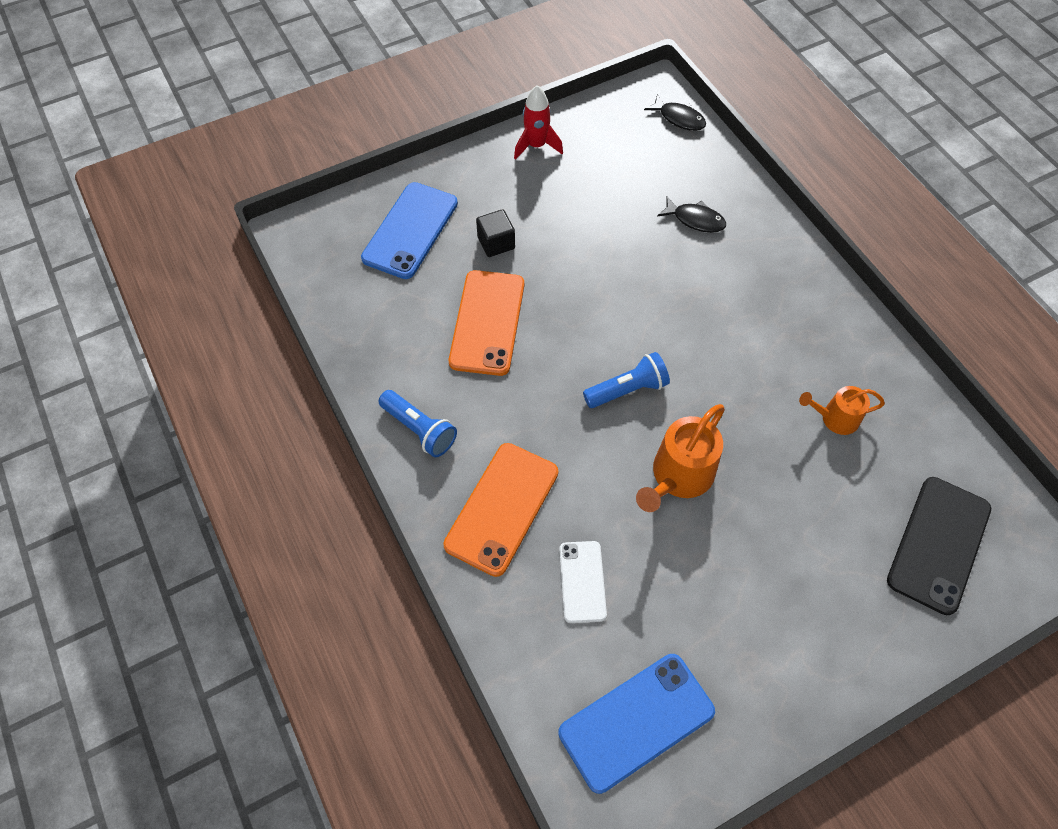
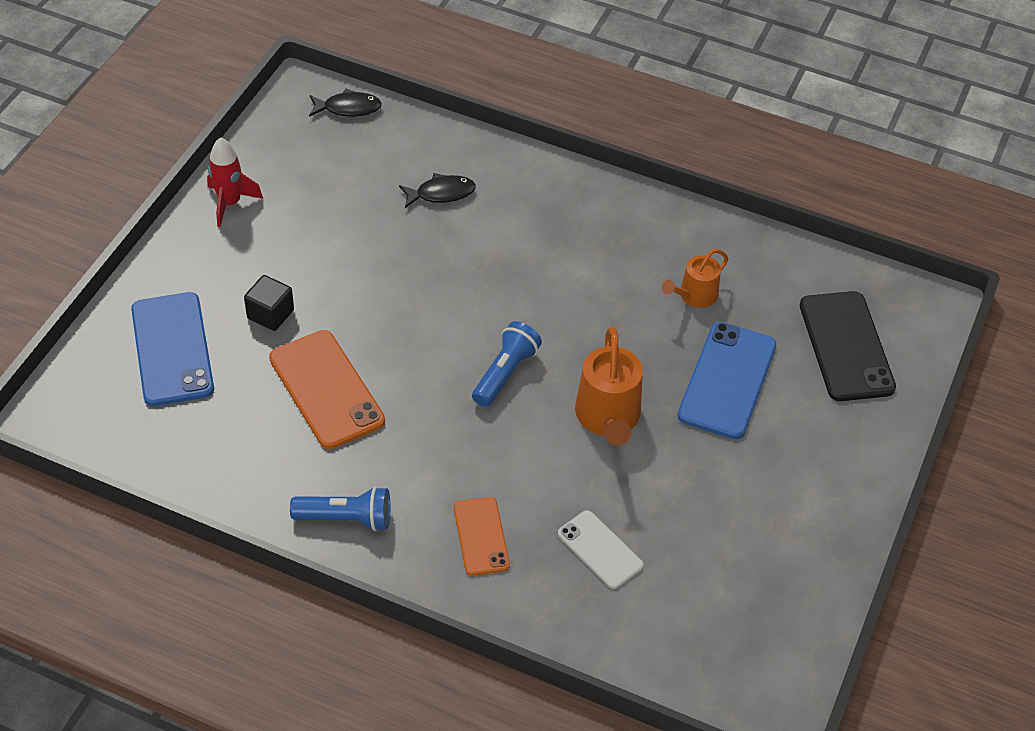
camera: 40 degrees left, 10 degrees down
orange phone [443,443,558,577] -> orange phone [454,497,510,576], size x0.60
blue phone [558,654,715,794] -> blue phone moved to [678,322,777,439]

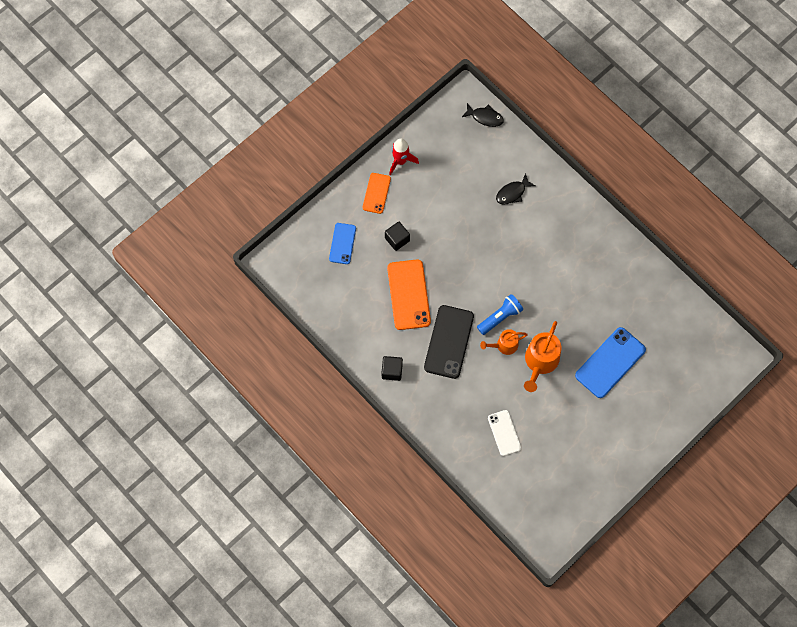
camera: 25 degrees right, 20 degrees up
blue phone [131,292,214,406] -> blue phone [329,223,356,264], size x0.60
blue flashlight [290,486,391,531] -> black cube [382,356,403,381]
black fish [399,173,476,208] -> black fish turned 135 degrees clockwise [496,173,535,205]
orange phone [454,497,510,576] -> orange phone moved to [362,173,391,214]
orange watering can [662,249,728,308] -> orange watering can moved to [480,329,528,355]
black phone [800,291,896,401] -> black phone moved to [424,305,474,379]

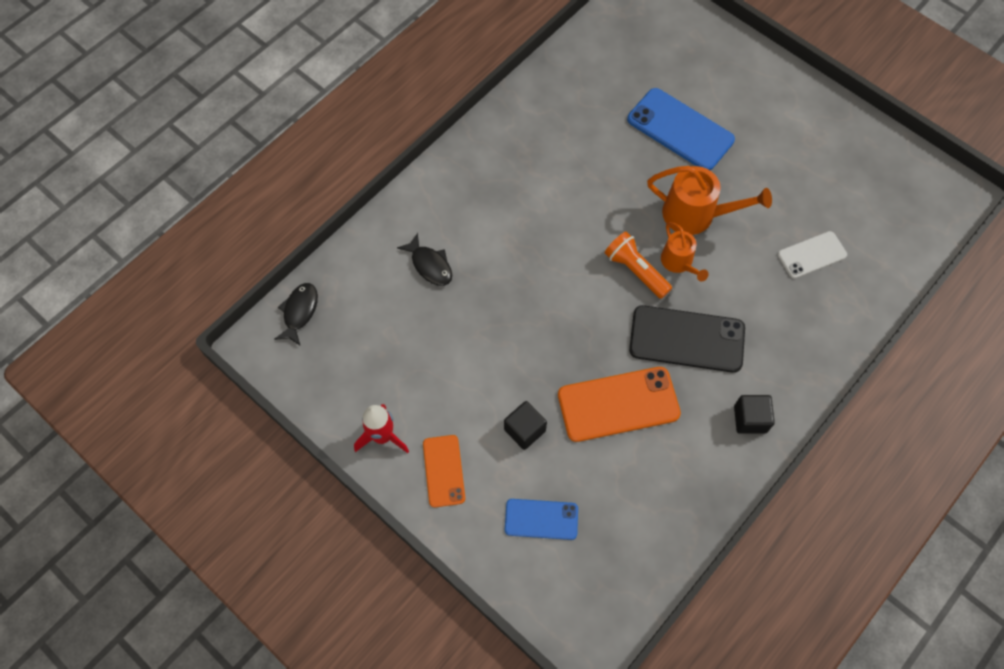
camera: 95 degrees left, 5 degrees down
orange phone [362,173,391,214] -> orange phone turned 75 degrees clockwise [423,435,465,507]
blue flashlight [477,294,523,335] -> orange flashlight [605,231,672,299]

